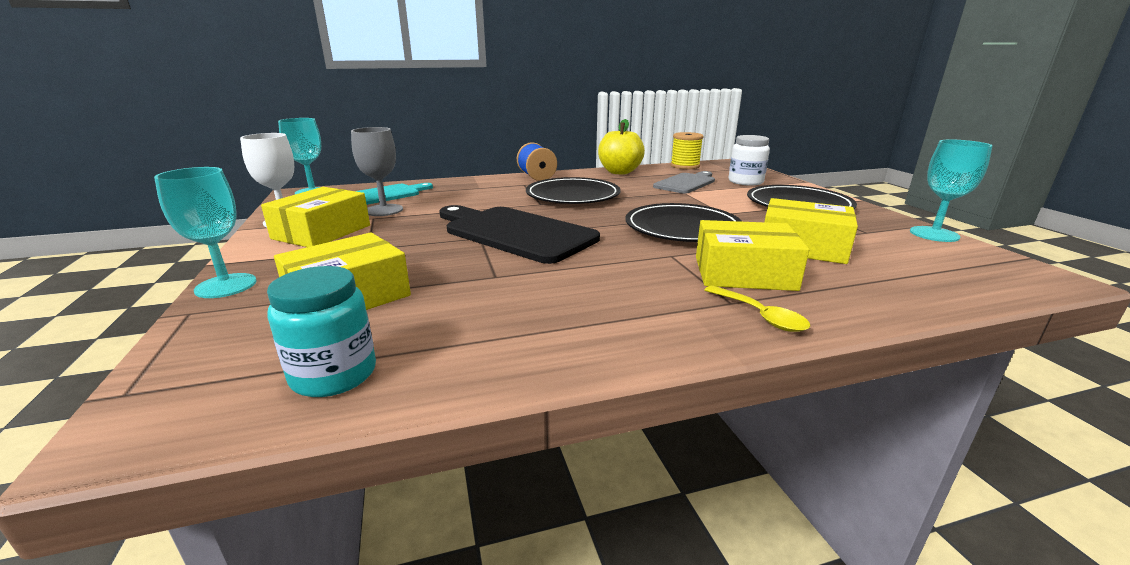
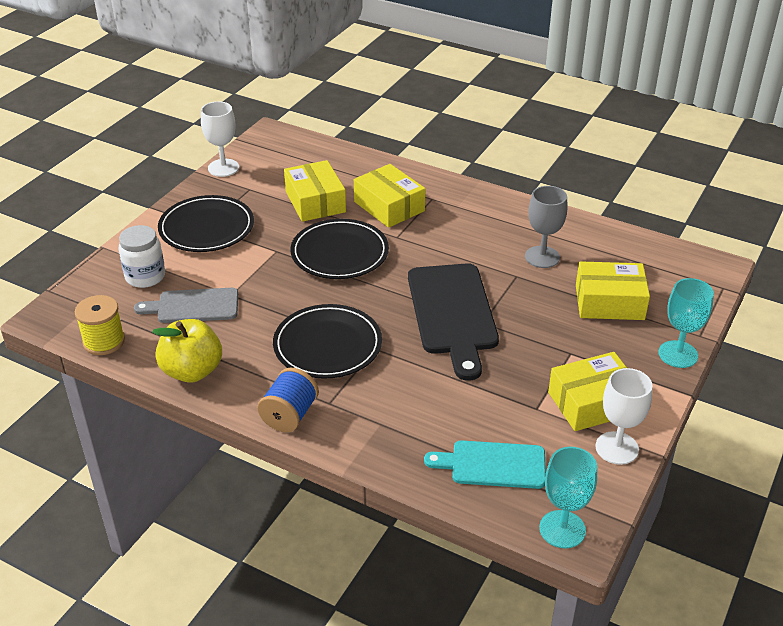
camera: 135 degrees left, 15 degrees up
turquoise jar [267,266,376,397] -> none
grey goblet [351,127,403,216] -> grey goblet moved to [525,186,567,268]
yellow spoon [704,285,810,332] -> none
turquoise goblet [910,139,993,242] -> white goblet [201,101,239,177]

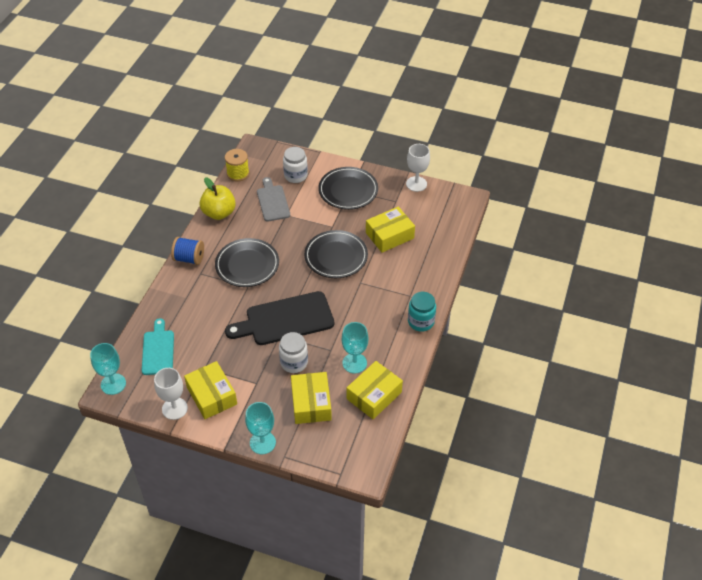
camera: 80 degrees right, 10 degrees up
yellow box [354,164,426,228] -> yellow box moved to [347,361,403,419]
grey goblet [525,186,567,268] -> turquoise goblet [342,322,368,374]
none -> white jar [279,332,308,373]
none -> turquoise jar [408,292,436,332]

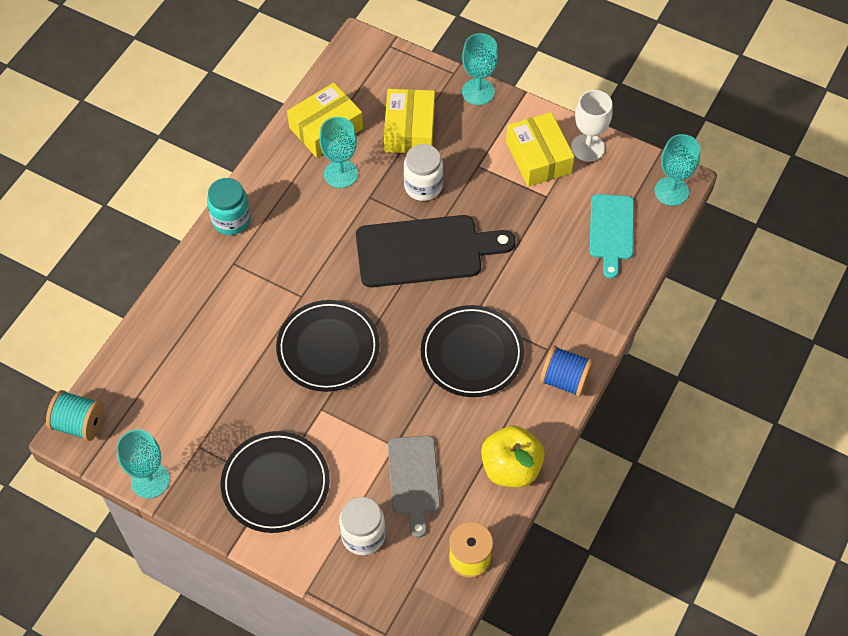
camera: 170 degrees left, 10 degrees up
yellow box [366,207,415,253] -> none
white goblet [406,144,430,192] -> turquoise goblet [116,429,170,498]
none -> turquoise spool [46,390,104,441]

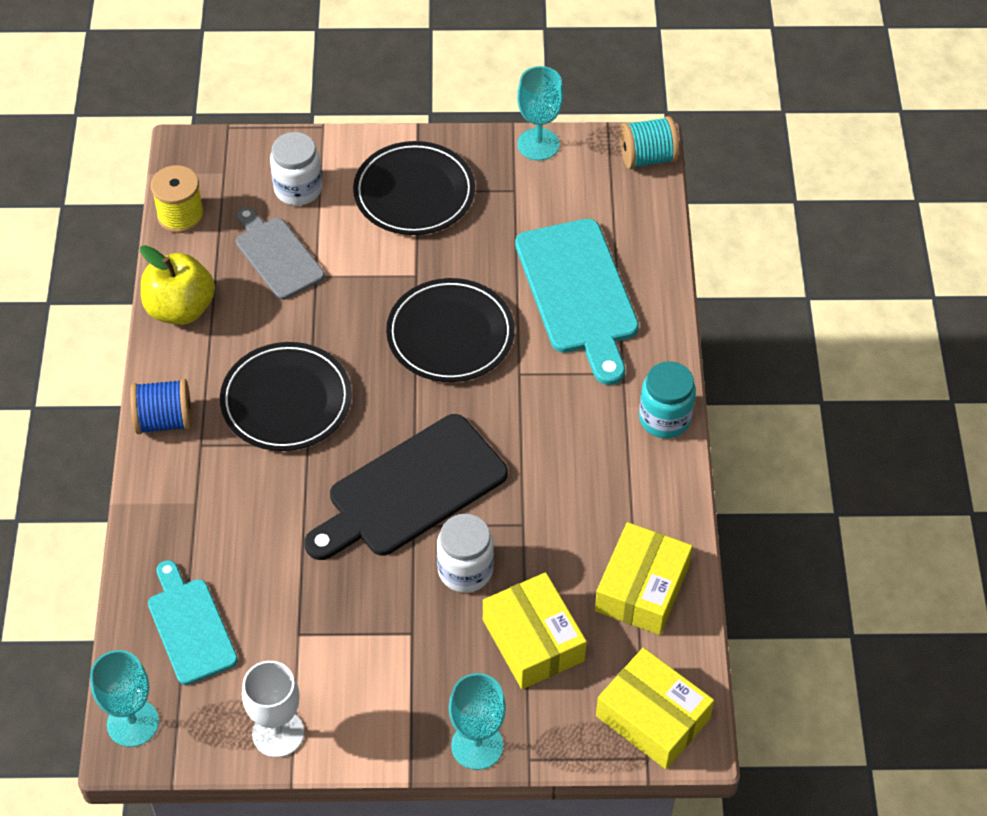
camera: 150 degrees right, 5 degrees down
turquoise goblet [319,117,358,188] -> none
yellow box [506,112,574,187] -> yellow box moved to [596,648,714,769]
none -> turquoise cutting board [515,219,639,385]

